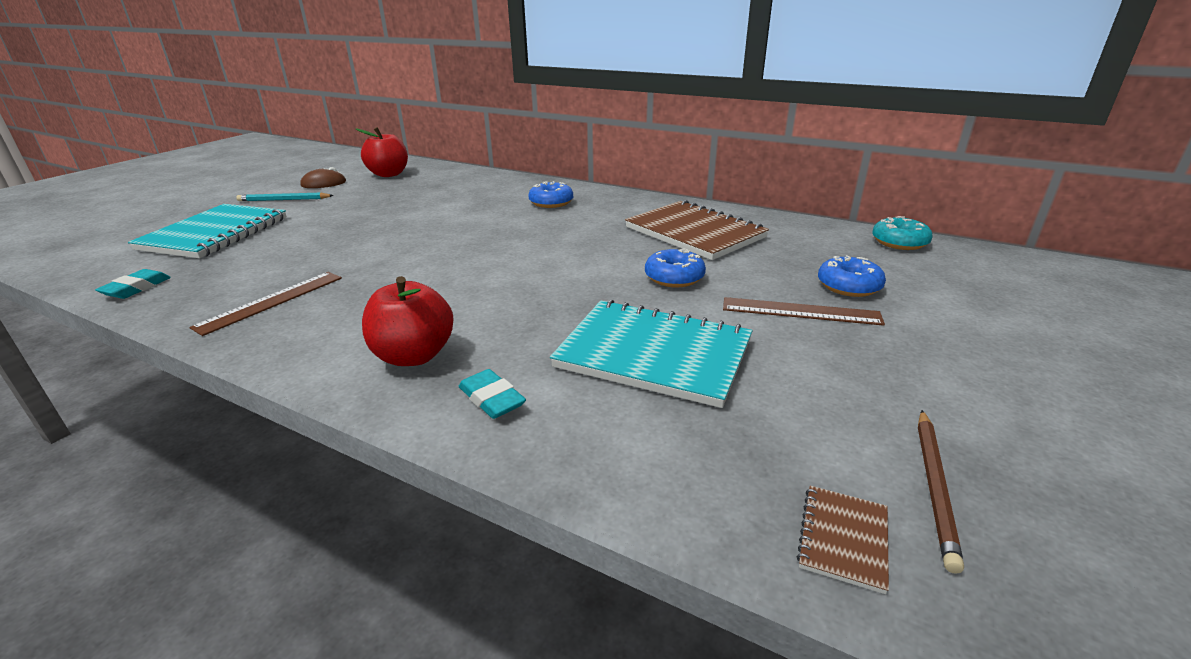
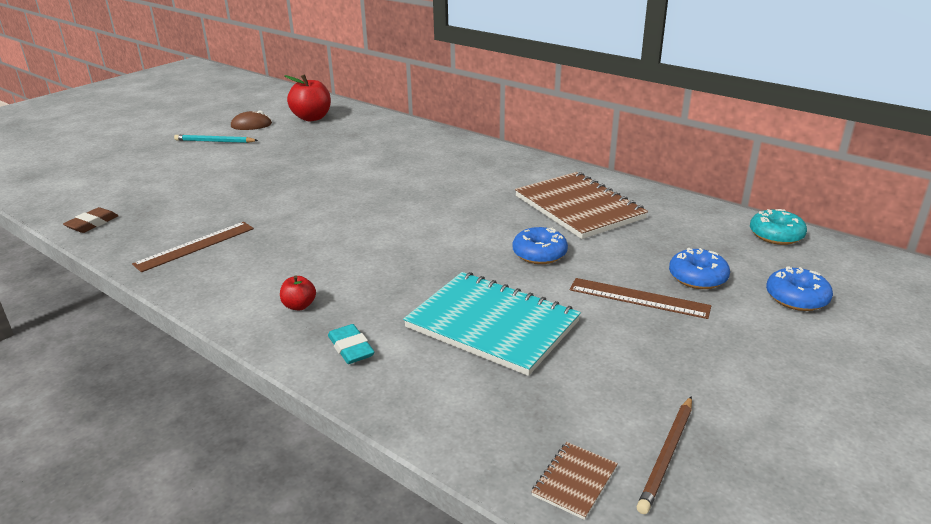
camera: 10 degrees right, 0 degrees up
turquoise eraser [95,269,171,299] -> brown eraser [63,207,118,233]
turquoise notebook [128,204,287,258] -> none
red apple [362,276,453,366] -> red apple [280,275,316,310], size x0.51
blue donut [528,181,573,208] -> blue donut moved to [766,266,833,311]

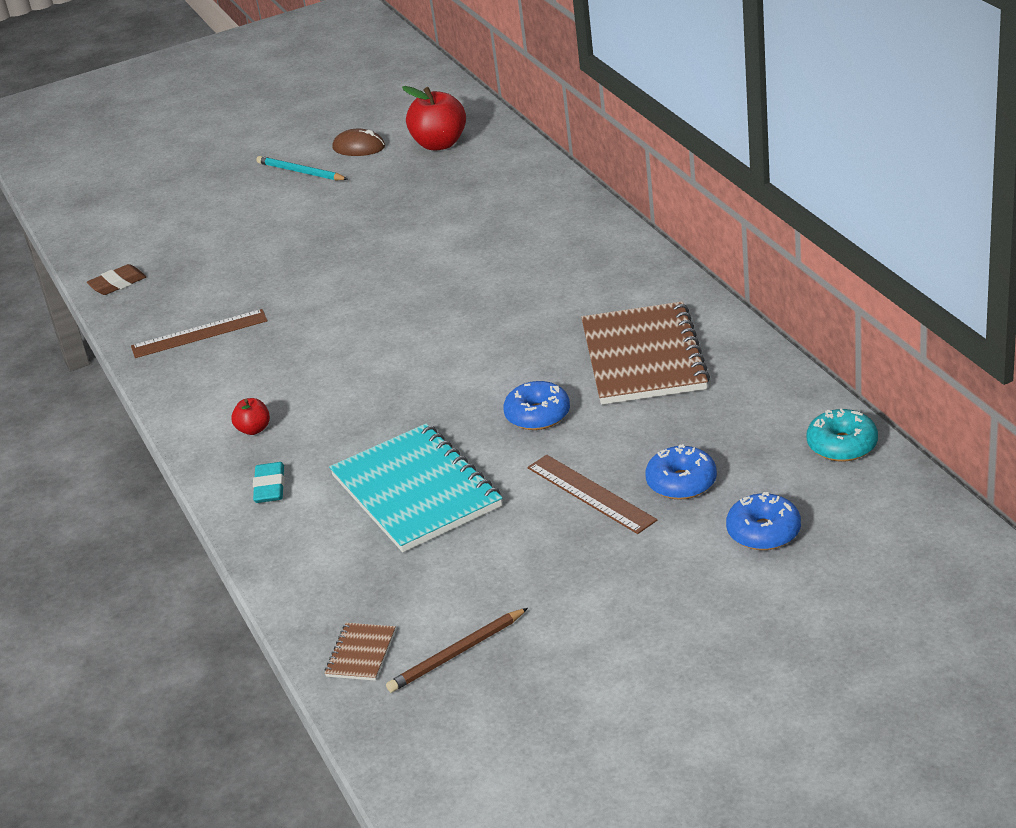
camera: 30 degrees right, 5 degrees up
brown notebook [531,442,618,520] -> brown notebook turned 45 degrees counterclockwise [325,623,396,681]

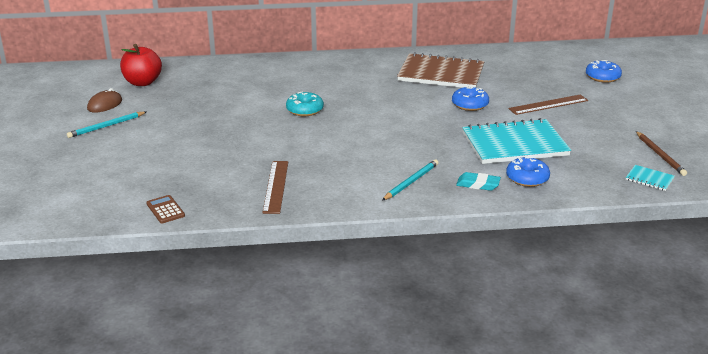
camera: 75 degrees left, 5 degrees down
brown eraser [87,264,146,295] -> brown calculator [146,195,185,224]
red apple [231,398,270,435] -> turquoise pencil [382,159,439,201]
brown notebook [325,623,396,681] -> turquoise notebook [626,165,675,191]
blue donut [645,444,717,500] -> blue donut moved to [506,157,550,187]
turquoise donut [807,408,878,462] -> turquoise donut moved to [286,91,324,116]

